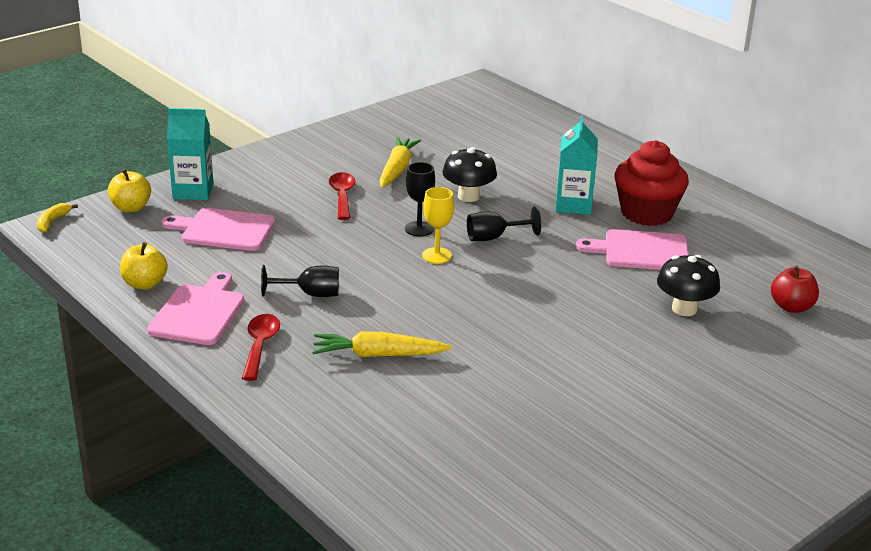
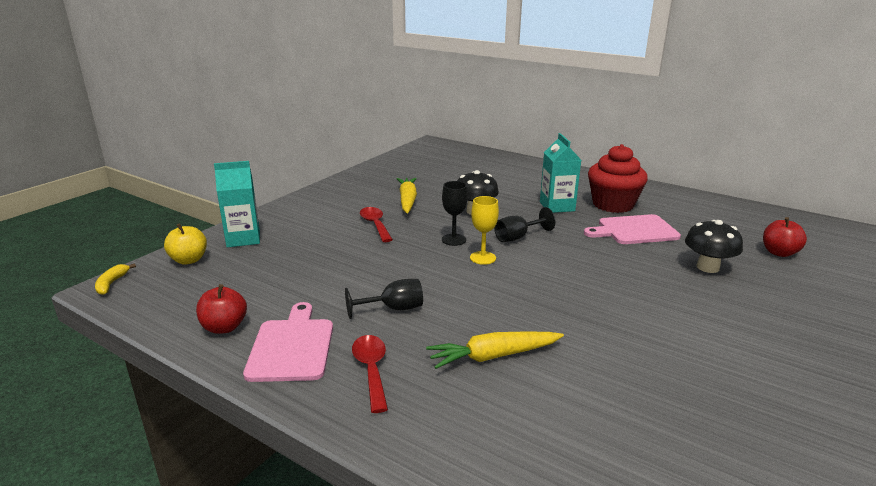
camera: 15 degrees left, 5 degrees down
yellow apple [120,242,168,290] -> red apple [196,284,247,334]
pink cutting board [161,208,275,251] -> none

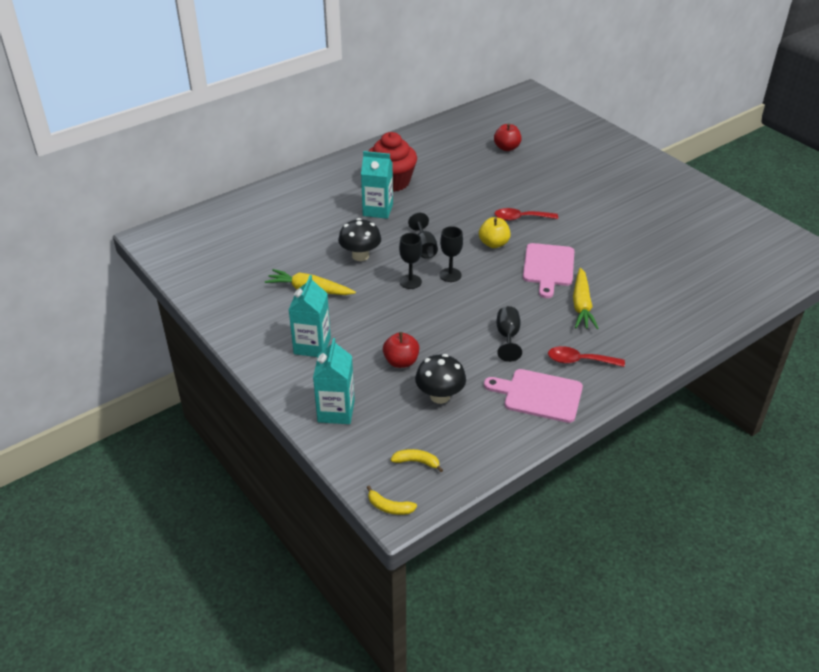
camera: 70 degrees left, 15 degrees up
yellow apple [164,223,207,265] -> yellow apple moved to [479,217,511,248]
red apple [196,284,247,334] -> red apple moved to [383,332,419,368]
red spoon [360,207,393,242] -> red spoon moved to [495,208,558,221]
yellow goblet [470,196,499,265] -> black goblet [439,226,463,282]
pink cutting board [584,214,681,244] -> pink cutting board moved to [523,243,574,298]
black mushroom [685,220,743,273] -> black mushroom moved to [415,354,466,404]
none -> turquoise carton [289,275,331,357]
none -> yellow banana [391,449,443,472]

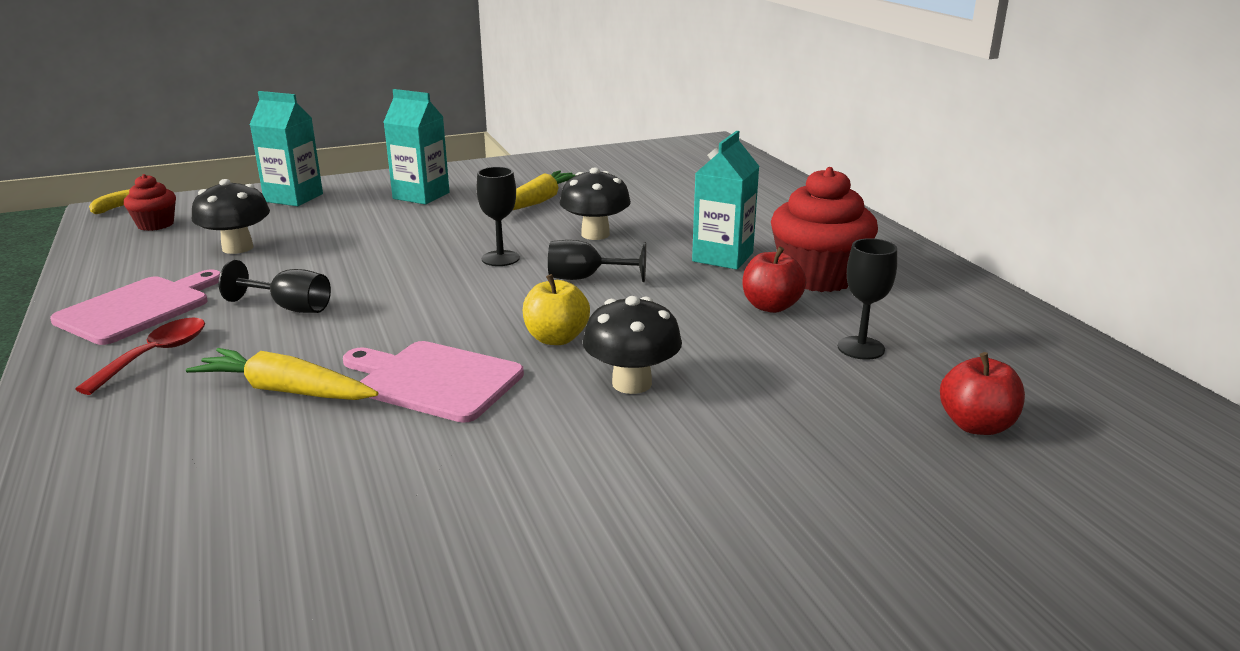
camera: 105 degrees right, 15 degrees down
red apple [383,332,419,368] -> red apple moved to [742,246,806,313]
yellow banana [391,449,443,472] -> red cupcake [124,174,176,231]
black goblet [439,226,463,282] -> black goblet moved to [838,238,897,360]
red spoon [495,208,558,221] -> black mushroom [583,296,682,394]

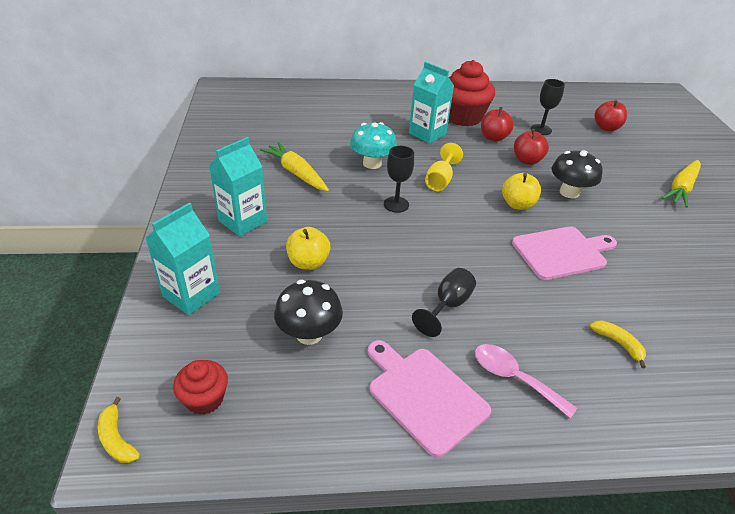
camera: 75 degrees left, 15 degrees up
red spoon [75,318,205,395] -> pink spoon [475,344,577,418]
yellow carrot [186,348,378,400] -> yellow carrot moved to [662,160,701,208]
pink cutting board [343,341,524,423] -> pink cutting board turned 150 degrees counterclockwise [512,226,617,280]
black goblet [548,240,646,282] -> yellow goblet [425,143,463,191]
black mushroom [560,167,631,240] -> turquoise mushroom [350,122,397,169]
none -> yellow apple [286,227,331,270]
none -> red apple [514,129,549,165]
none -> yellow banana [590,320,646,368]

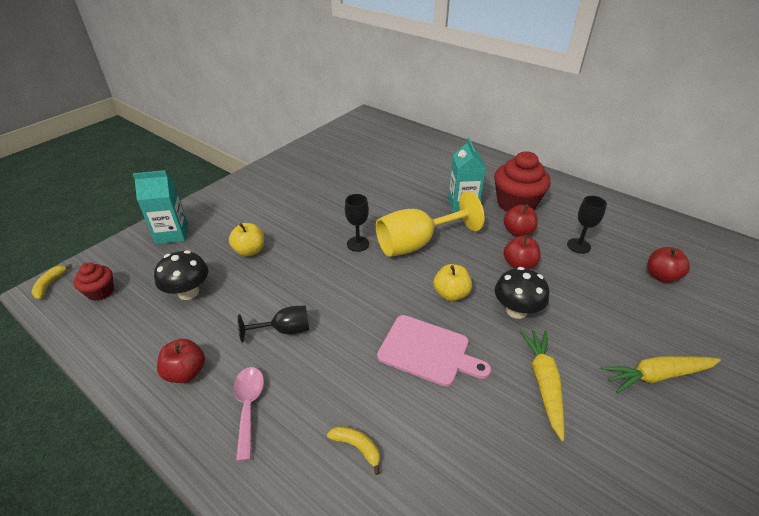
camera: 45 degrees right, 0 degrees up
turquoise carton [209,137,267,236] -> none
yellow carrot [260,142,329,191] -> yellow carrot moved to [520,330,564,441]
turquoise mushroom [350,122,397,169] -> none
pink cutting board [368,340,491,457] -> red apple [157,339,205,383]
yellow goblet [425,143,463,191] -> yellow goblet [376,191,484,257], size x1.85
yellow banana [590,320,646,368] -> yellow banana turned 60 degrees counterclockwise [327,426,380,475]

